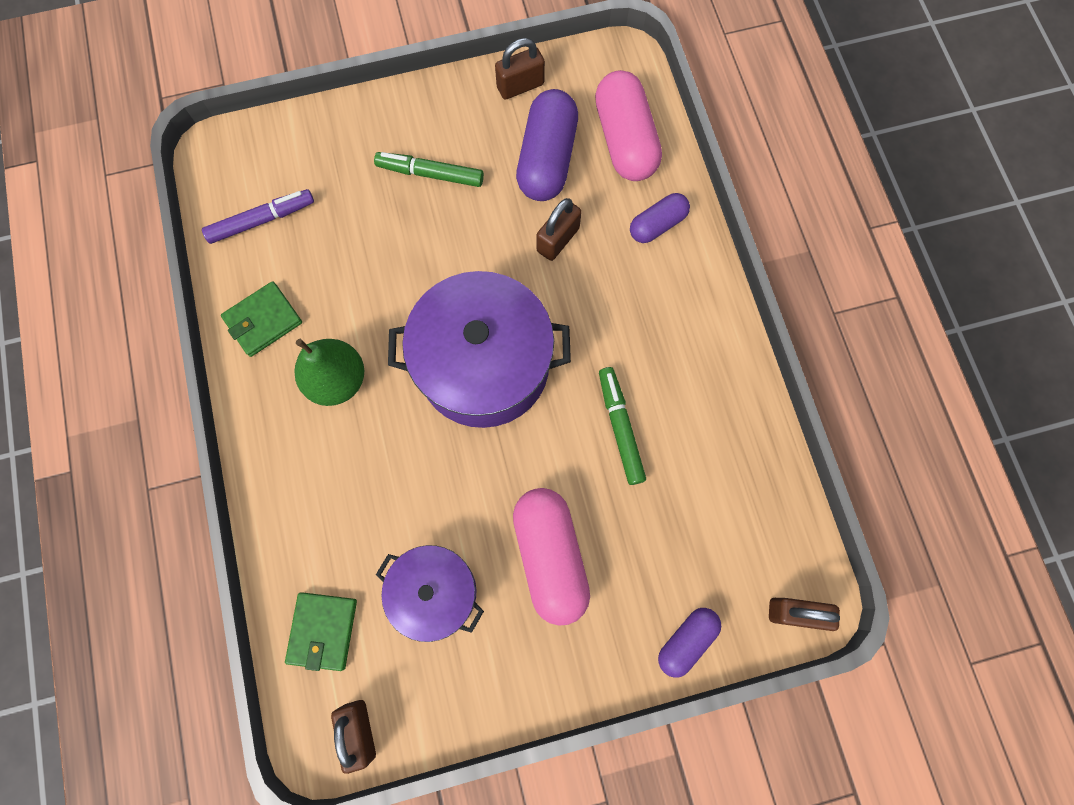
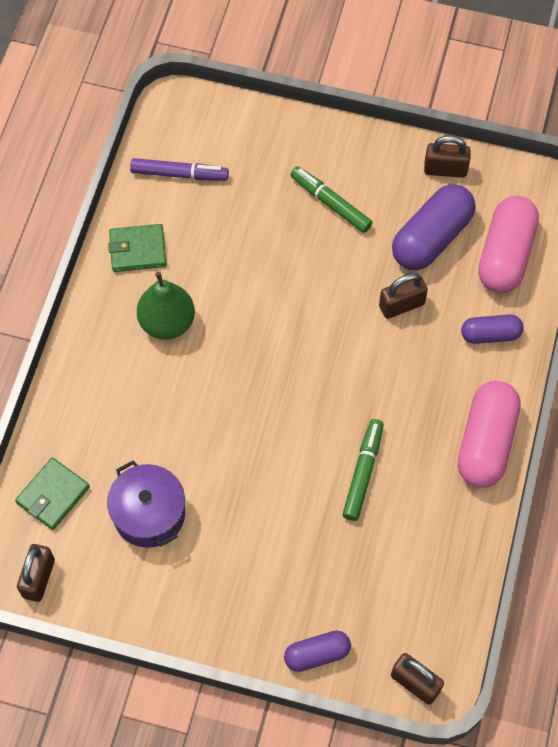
camera: 30 degrees right, 10 degrees down
purple pot [388,271,571,428] -> none
pink capsule [513,488,590,626] -> pink capsule moved to [458,381,521,488]

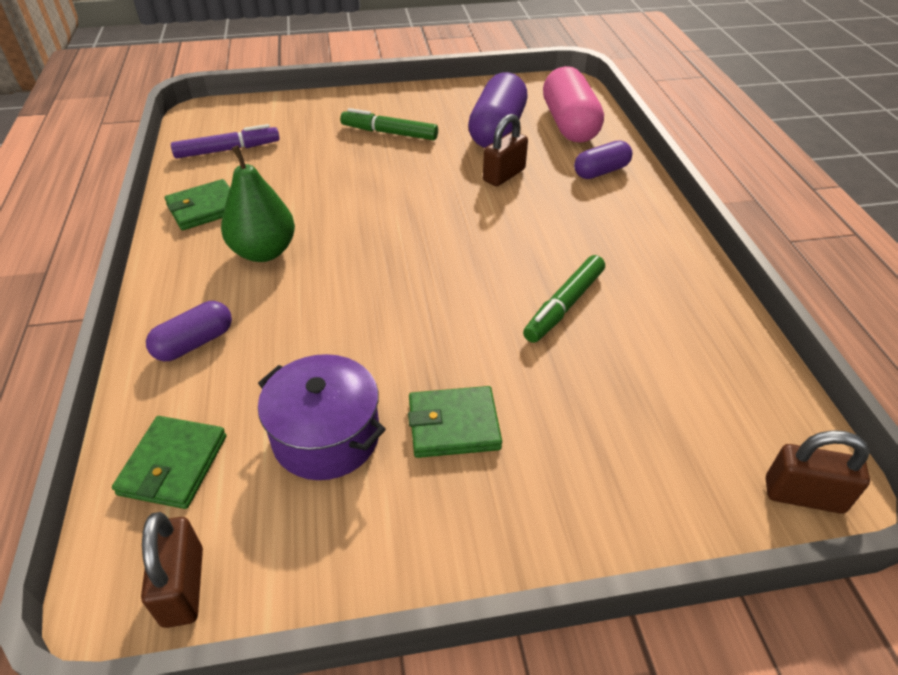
camera: 25 degrees left, 20 degrees down
purple capsule [284,631,351,672] -> purple capsule moved to [146,301,232,361]
green marker [343,419,384,521] -> green marker turned 135 degrees counterclockwise [523,255,605,343]
brown padlock [424,135,471,178] -> none
pink capsule [458,381,521,488] -> none
none -> green wallet [408,386,502,458]

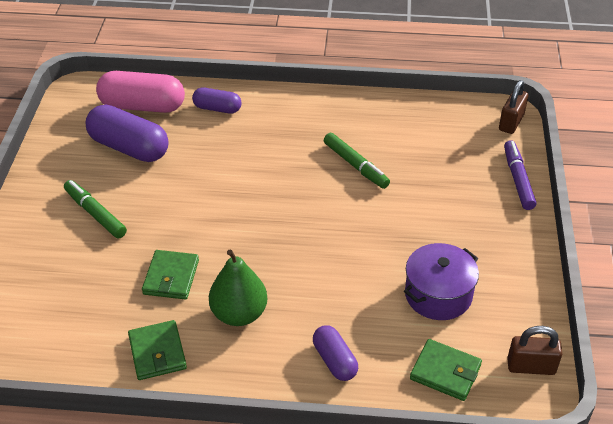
camera: 75 degrees left, 0 degrees up
purple marker [171,124,280,158] -> purple marker moved to [504,140,536,210]
green marker [340,108,438,140] -> green marker turned 105 degrees clockwise [64,180,127,238]
green wallet [408,386,502,458] -> green wallet moved to [142,250,199,300]
brown padlock [483,114,528,186] -> none
purple capsule [574,140,632,179] -> purple capsule turned 60 degrees counterclockwise [192,88,242,114]

